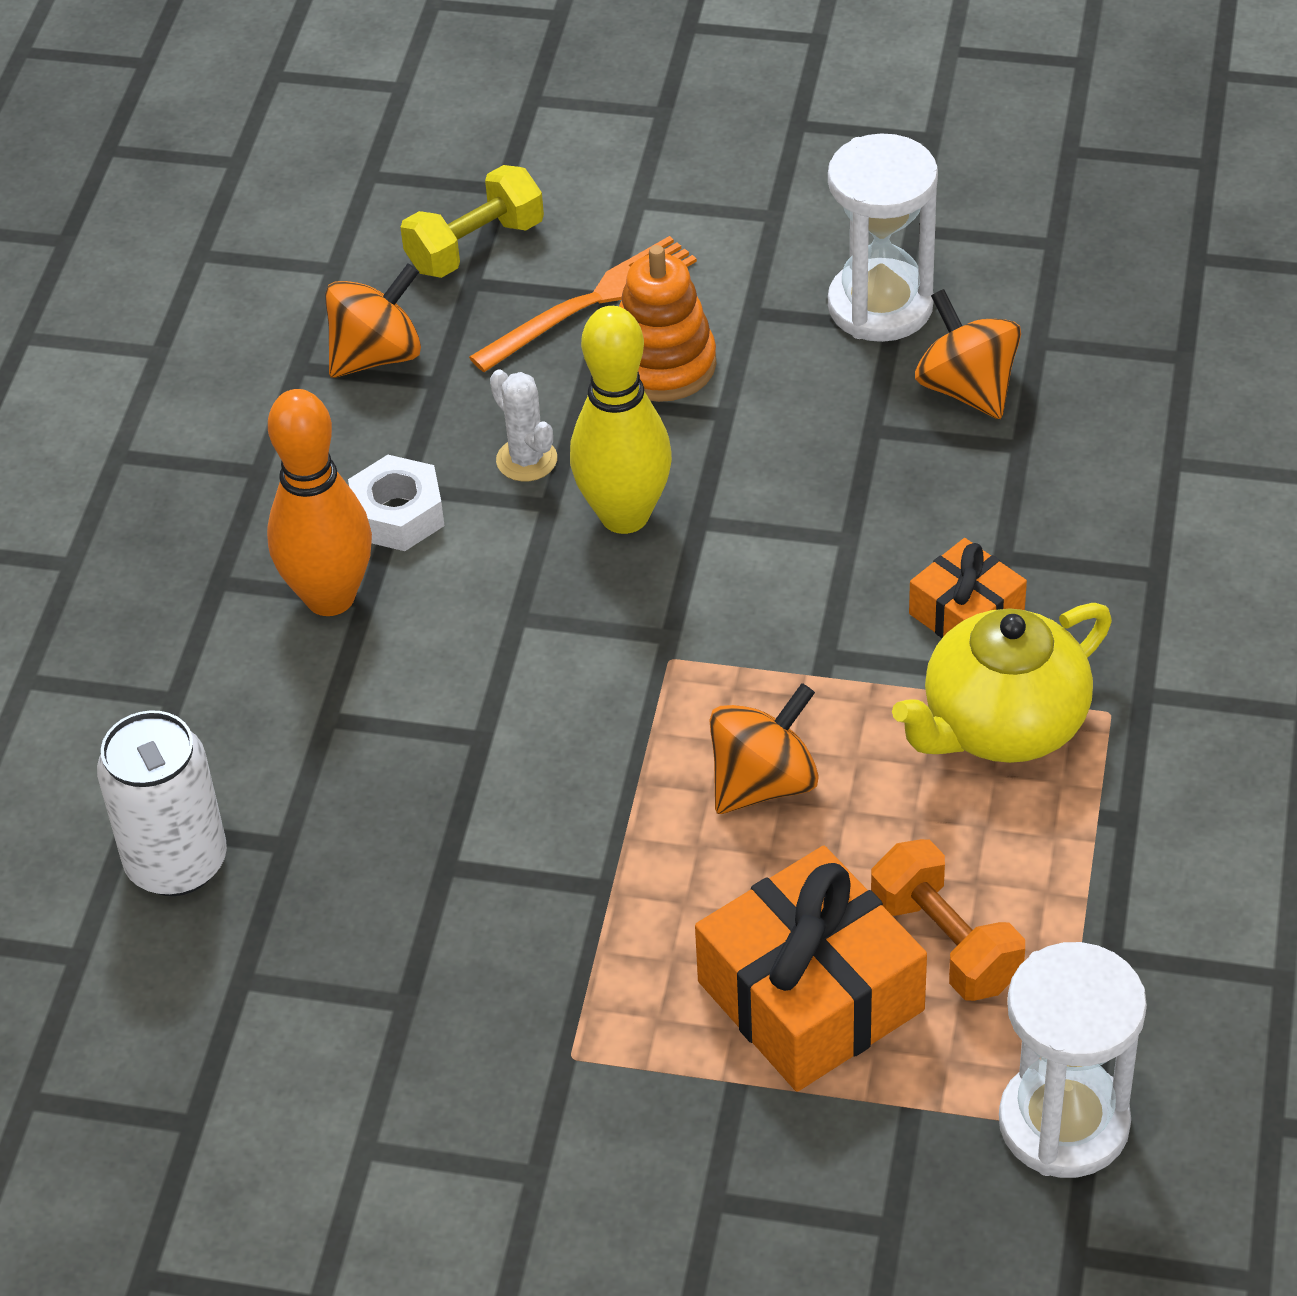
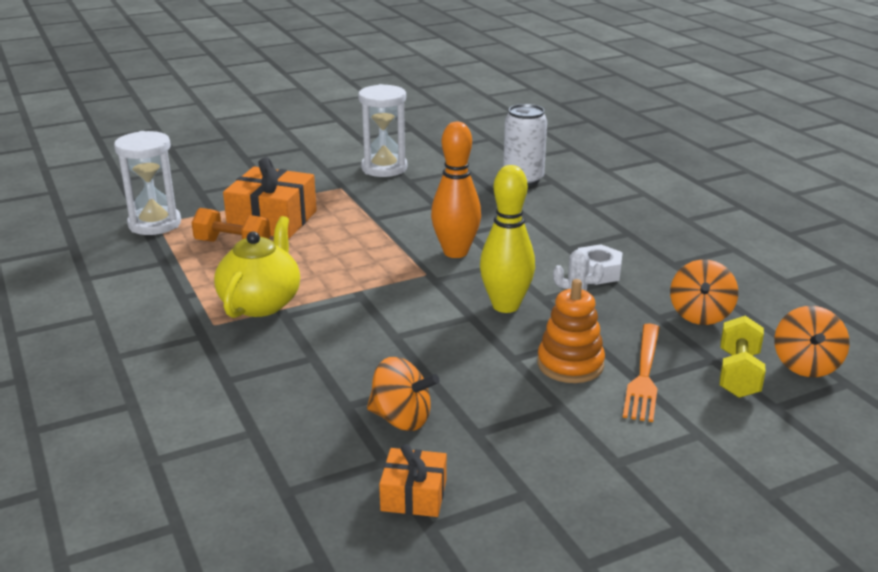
camera: 140 degrees right, 20 degrees down
orange bowling pin [267,389,372,616] -> orange bowling pin moved to [431,122,481,258]
orange spinning top [710,683,819,814] -> orange spinning top moved to [774,306,850,377]
white hourglass [828,133,938,342] -> white hourglass moved to [358,84,407,177]
orange gift [909,538,1027,638] -> orange gift moved to [379,444,447,517]

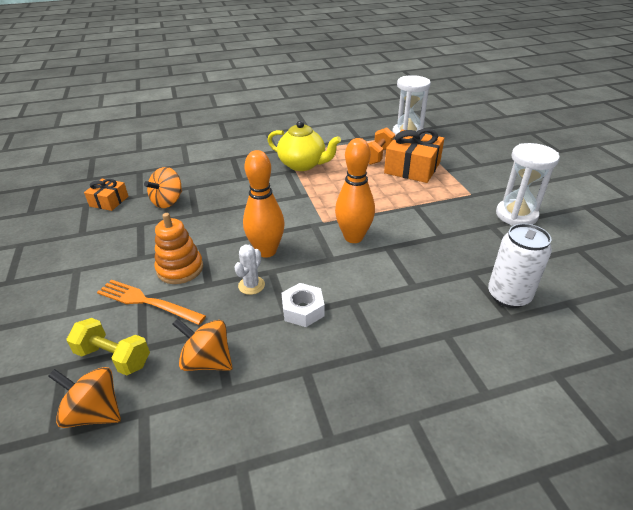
camera: 100 degrees right, 10 degrees up
yellow bowling pin [480,165,535,313] -> orange bowling pin [243,150,284,258]

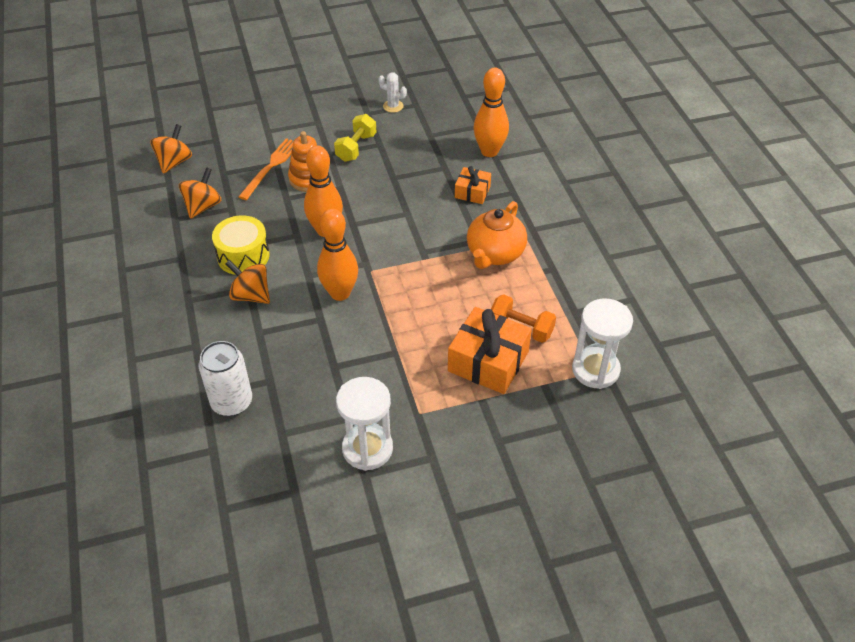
camera: 90 degrees right, 10 degrees up
yellow dumbbell [67,318,150,376] -> yellow dumbbell moved to [334,114,376,162]
orange gift [84,179,129,211] -> orange gift moved to [455,166,491,204]
orange spinning top [144,167,182,208] -> orange spinning top moved to [226,260,270,304]
white cactus [235,245,265,295] -> white cactus moved to [378,72,407,113]
yellow teapot [267,121,341,171] -> orange teapot [467,201,527,269]
white nut [282,283,325,327] -> yellow drum [212,215,270,275]
none -> orange bowling pin [473,68,509,157]

